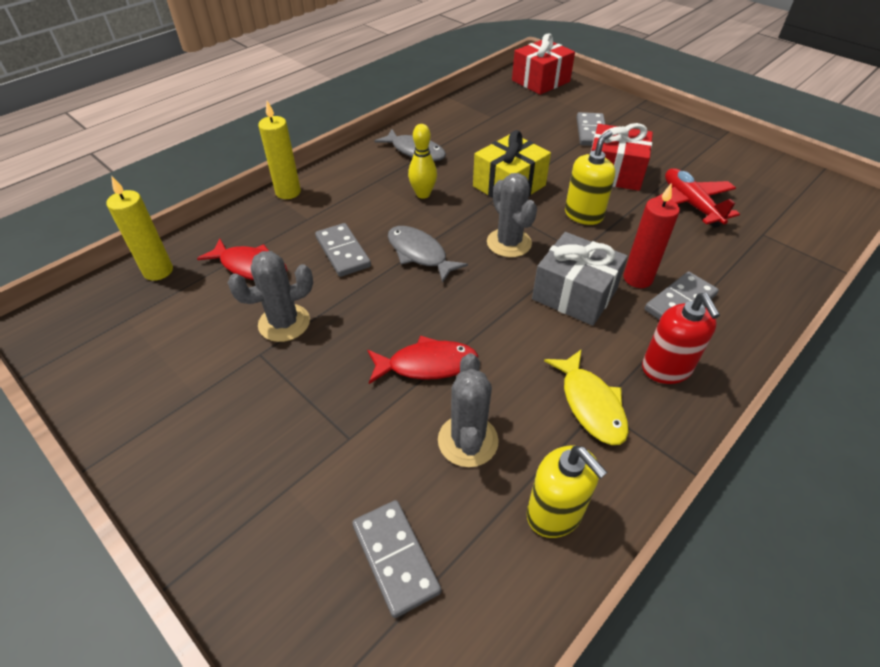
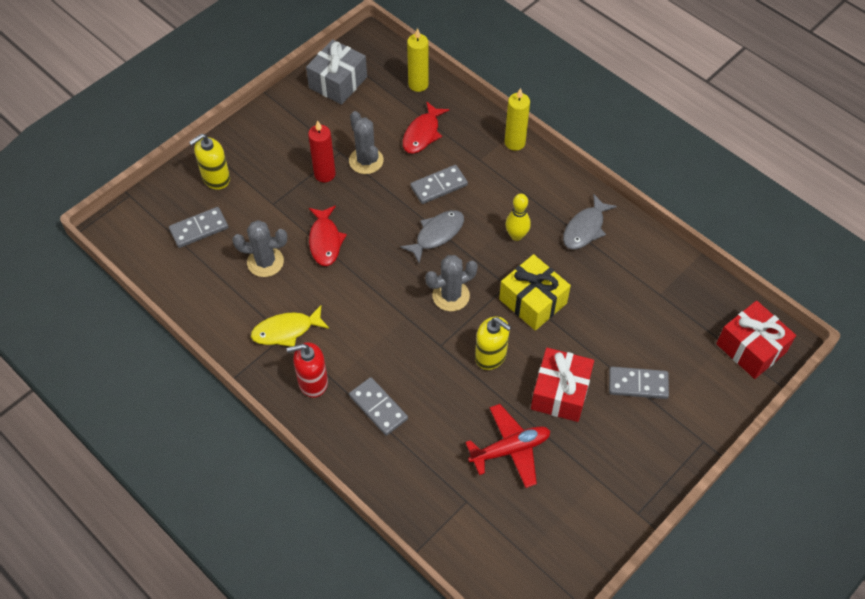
camera: 90 degrees right, 10 degrees up
yellow soap dispenser [527,445,608,538] -> yellow soap dispenser moved to [189,134,230,190]
grey gift [532,232,628,326] -> grey gift moved to [306,39,367,105]
red candle [623,183,680,288] -> red candle moved to [308,121,336,182]

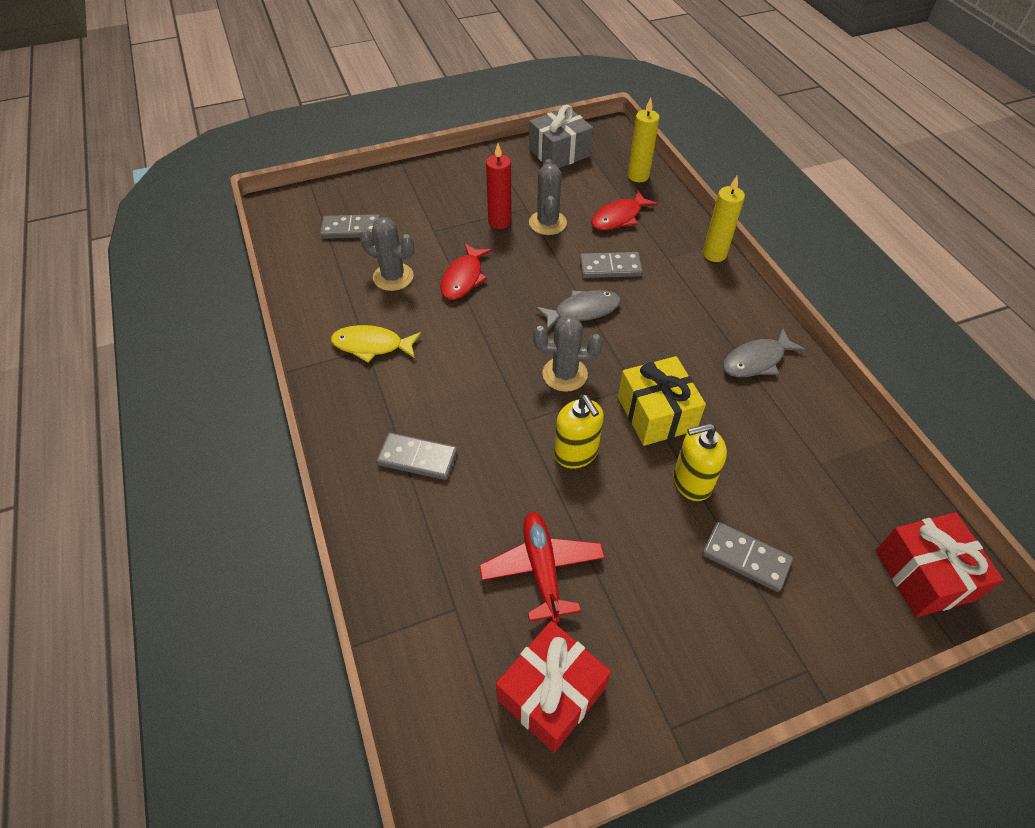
camera: 25 degrees right, 5 degrees down
yellow soap dispenser [189,134,230,190] -> yellow soap dispenser moved to [673,423,727,501]
red soap dispenser [286,342,328,398] -> none
grey domino [349,377,408,436] -> grey domino turned 60 degrees counterclockwise [377,433,457,480]
red plane [465,404,550,488] -> red plane turned 105 degrees counterclockwise [479,512,605,623]
yellow bowling pin [506,194,531,241] -> none
red gift [531,348,594,422] -> red gift moved to [496,621,611,753]

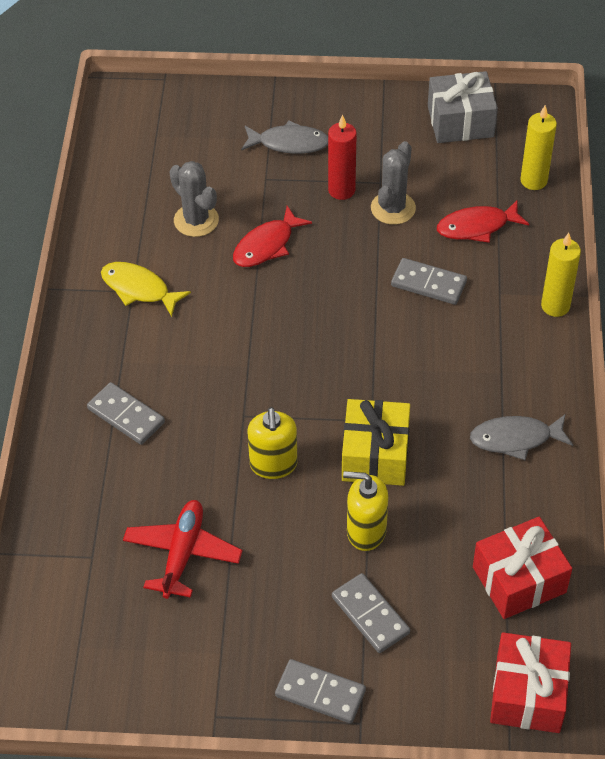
camera: 25 degrees right, 0 degrees up
grey domino [320,214,380,239] -> grey domino moved to [275,659,366,724]
red gift [496,621,611,753] -> red gift moved to [473,517,572,619]
grey cactus [533,315,603,392] -> none
grey fish [536,290,621,330] -> grey fish moved to [241,121,328,154]

